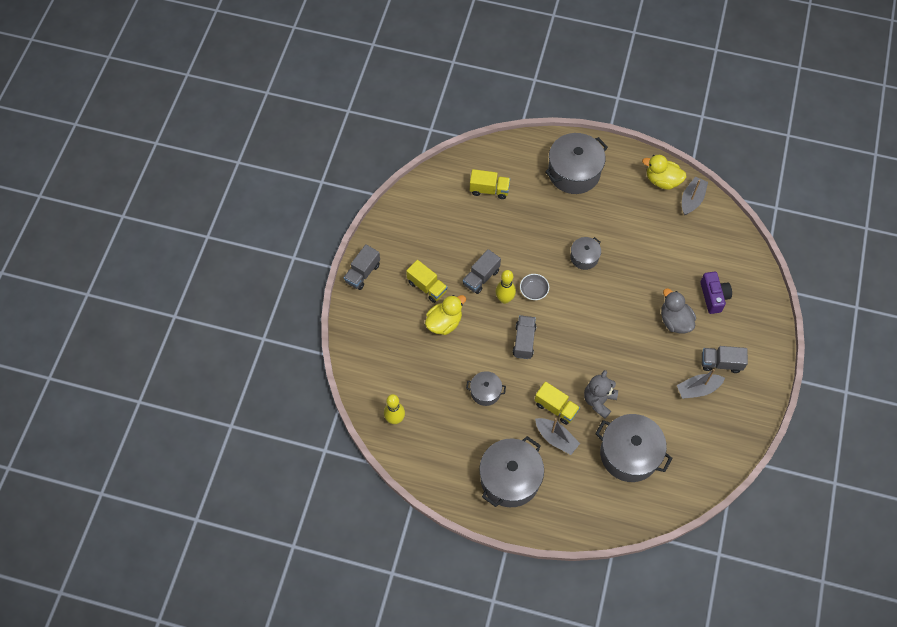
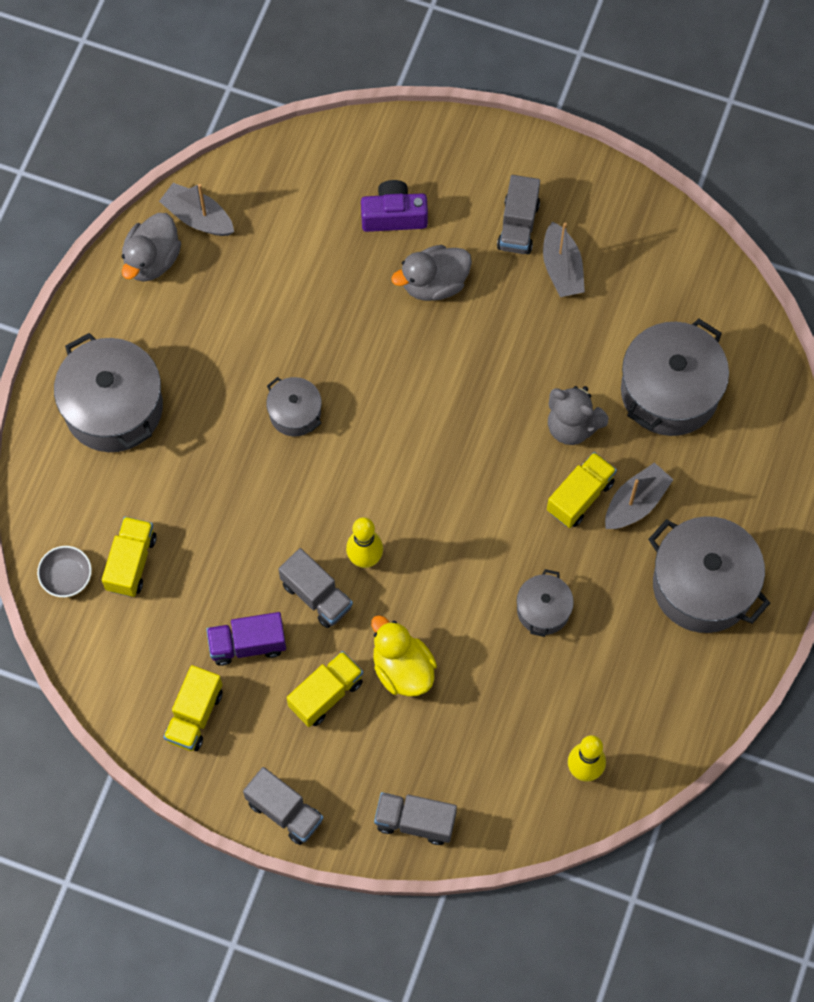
camera: 85 degrees left, 5 degrees up
grey truck [513,315,536,359] -> grey truck moved to [374,792,457,845]
grey bowl [520,274,549,300] -> grey bowl moved to [37,546,92,597]
yellow duck [642,155,686,190] -> grey duck [122,213,181,282]
none -> yellow truck [163,665,223,751]
none -> purple truck [206,612,286,666]

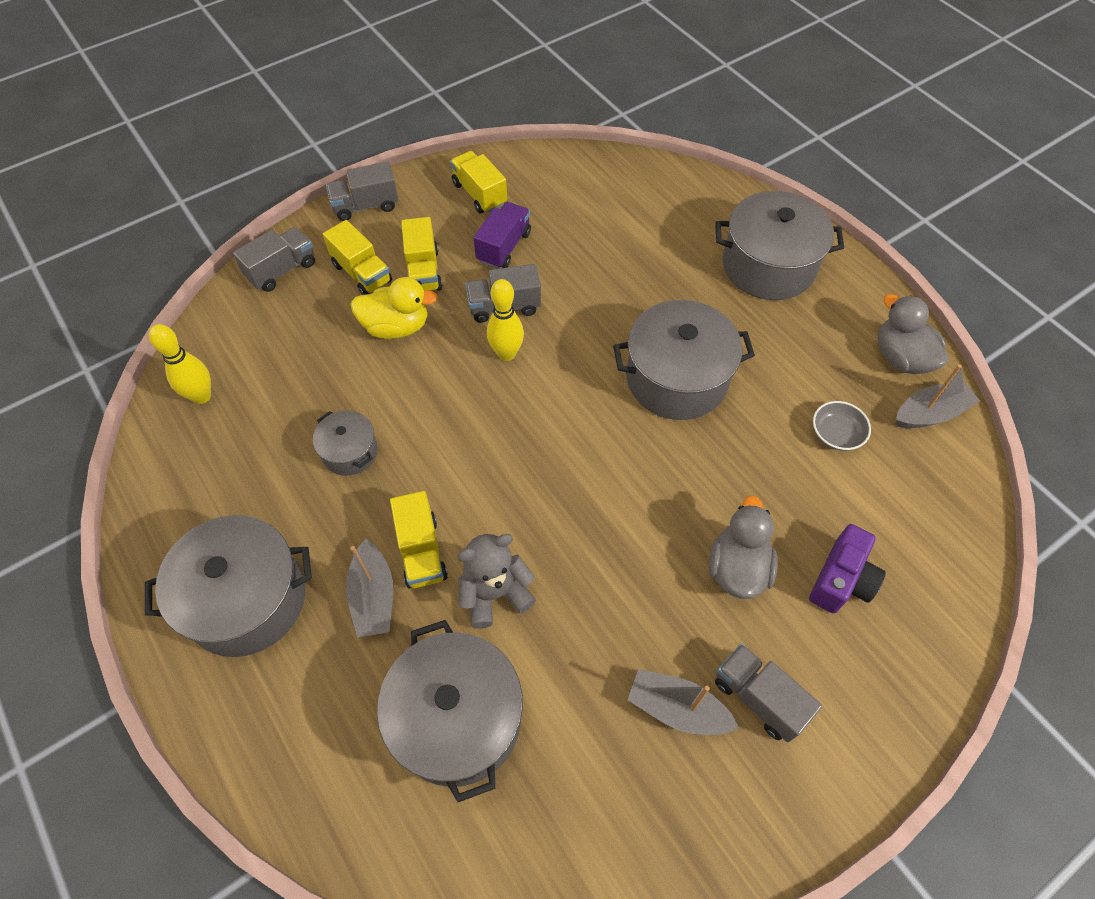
camera: 125 degrees right, 10 degrees down
grey bowl [37,546,92,597] -> grey bowl moved to [813,401,871,451]
yellow truck [102,517,157,597] -> yellow truck moved to [323,220,392,295]
grey pot [266,377,322,437] -> grey pot [613,300,755,420], size x1.92

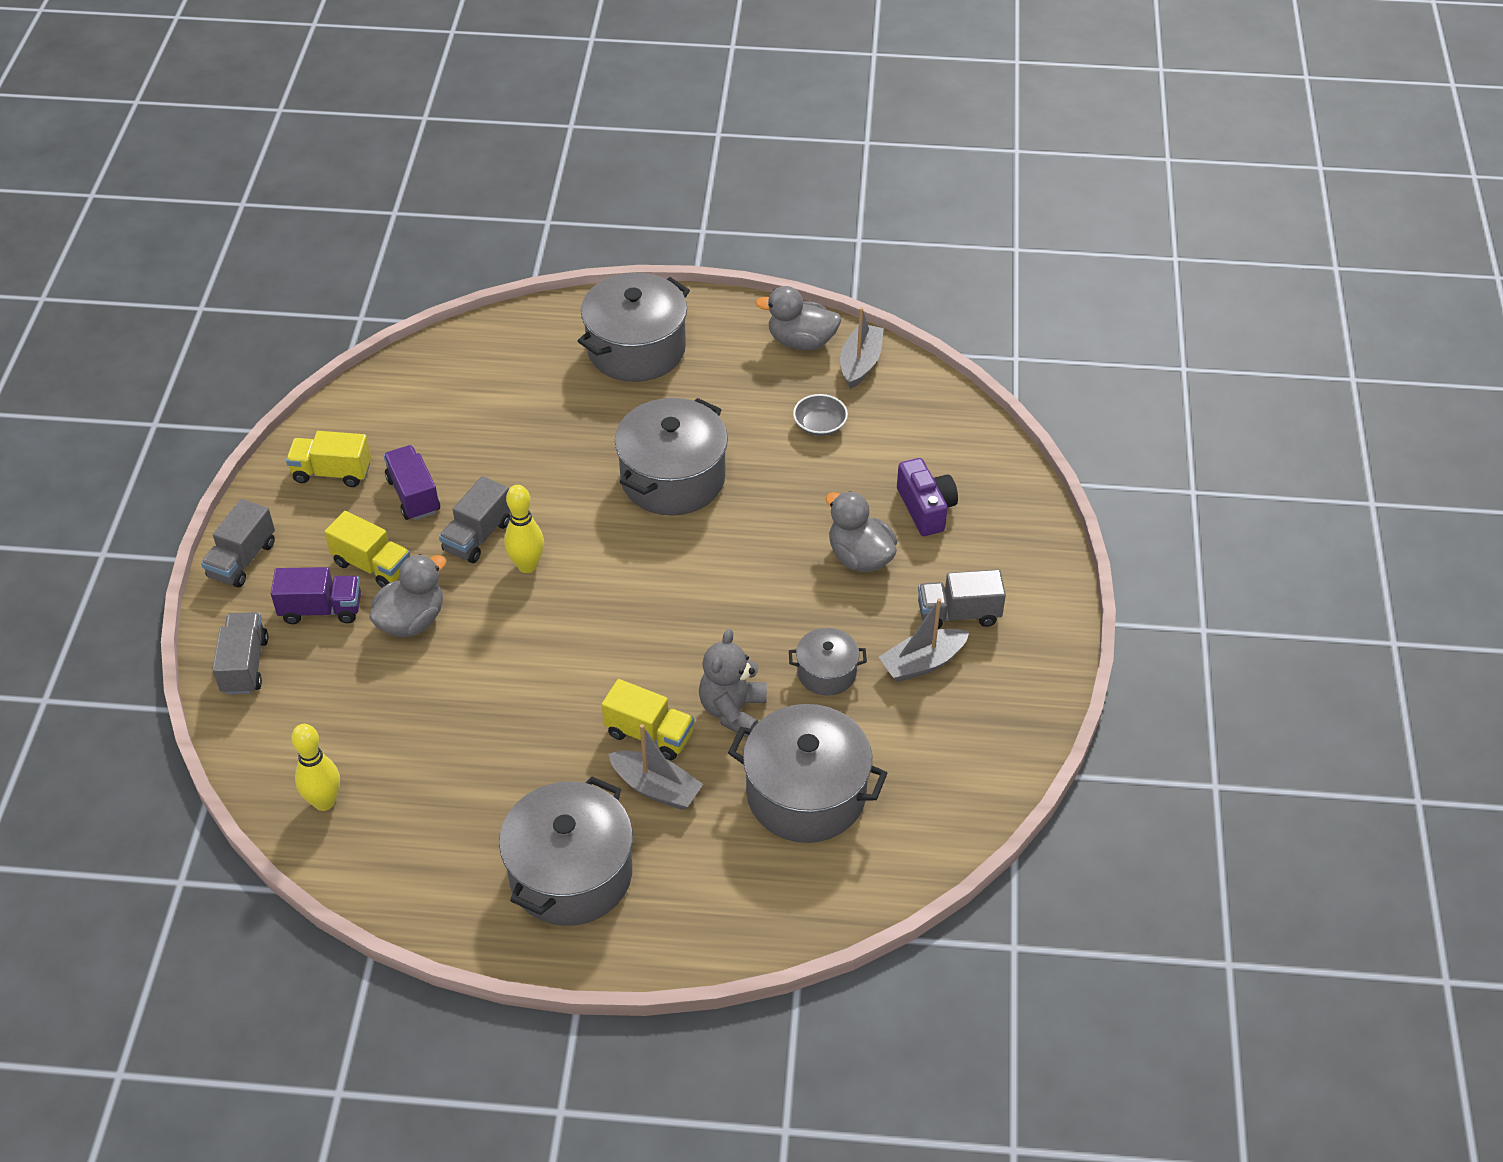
camera: 50 degrees left, 10 degrees down
grey pot [313,410,378,476] -> grey pot moved to [789,628,867,696]
yellow truck [323,220,392,295] -> purple truck [271,567,361,624]
yellow duck [351,277,438,339] -> grey duck [369,554,447,637]

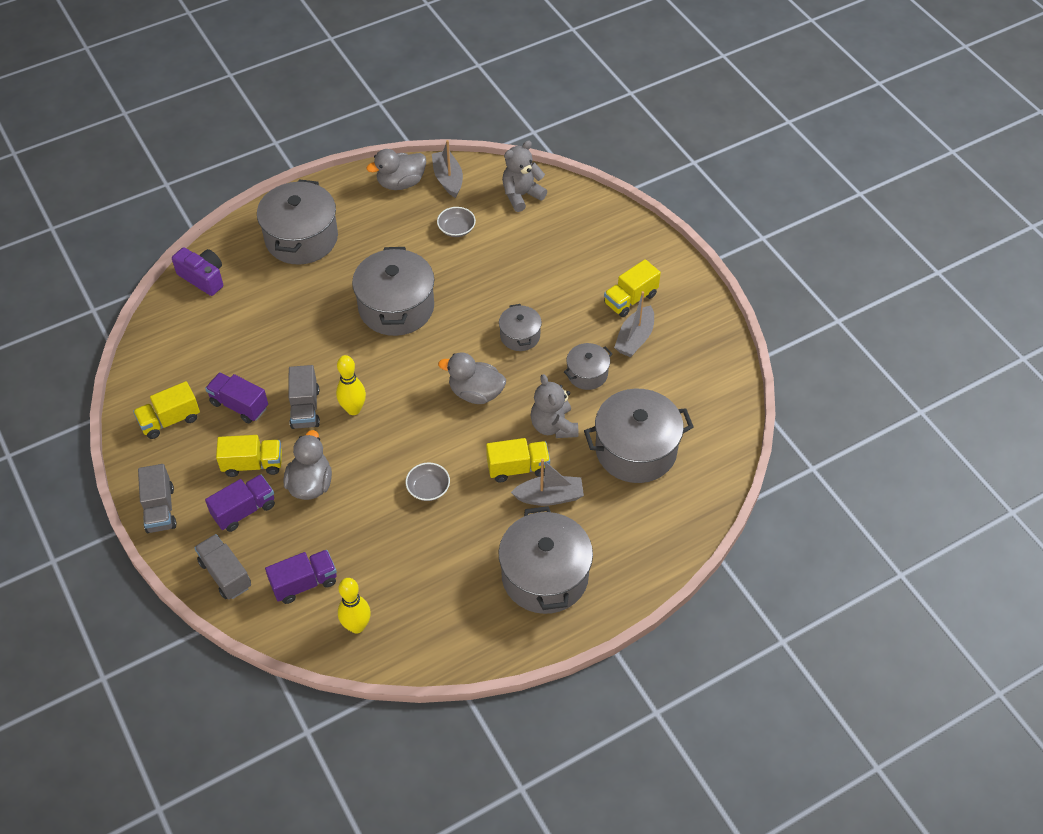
camera: 35 degrees left, 5 degrees up
grey duck [826,491,897,572] -> grey duck moved to [438,352,506,404]
purple camera [897,458,958,536] -> purple camera moved to [172,247,223,296]
grey truck [918,569,1006,629] -> yellow truck [604,259,661,317]
none -> purple truck [265,550,337,604]
none -> grey bowl [406,463,450,501]
none -> grey pot [499,304,542,351]
none -> grey teddy bear [502,141,547,212]

